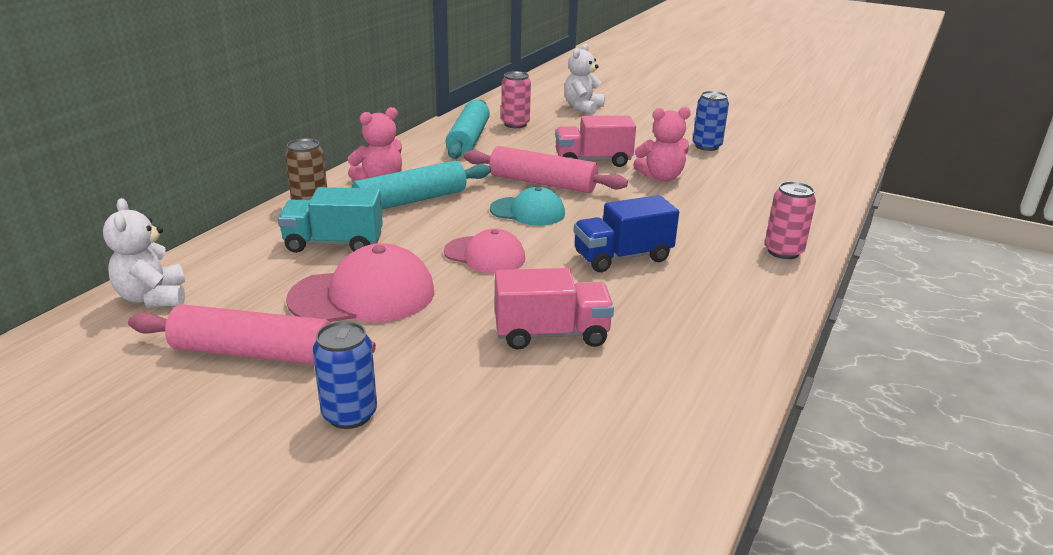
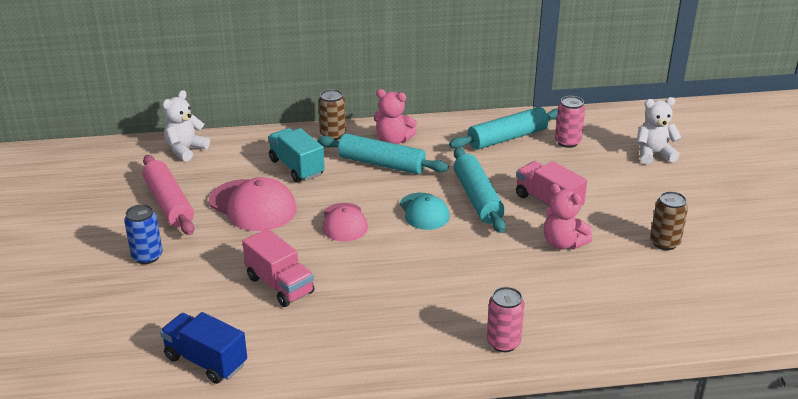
camera: 55 degrees right, 5 degrees up
pink rolling pin [464,146,628,193] -> turquoise rolling pin [453,147,506,233]
blue truck [574,195,679,272] -> blue truck moved to [160,312,247,384]
blue can [692,91,729,151] -> brown can [650,191,688,250]

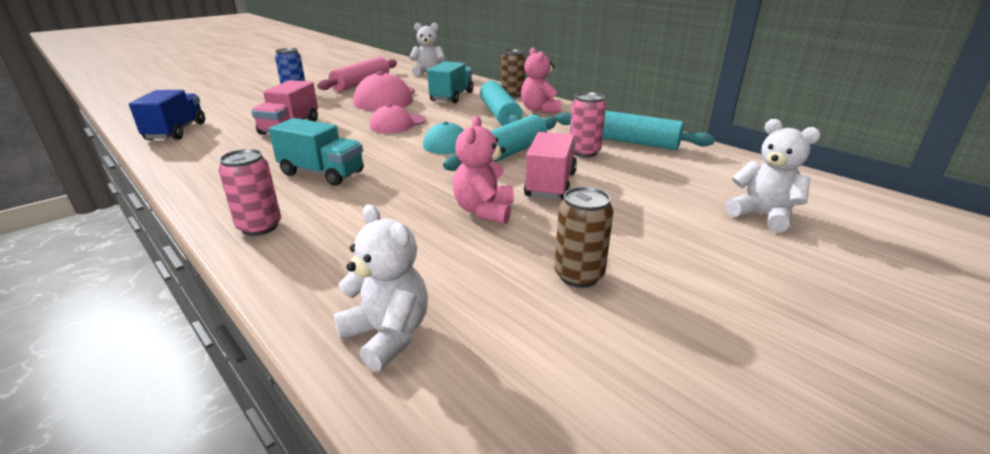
camera: 55 degrees right, 5 degrees down
pink can [555,96,585,148] -> pink can moved to [570,92,606,157]
none -> turquoise truck [269,118,364,186]
none -> white teddy bear [333,204,428,371]

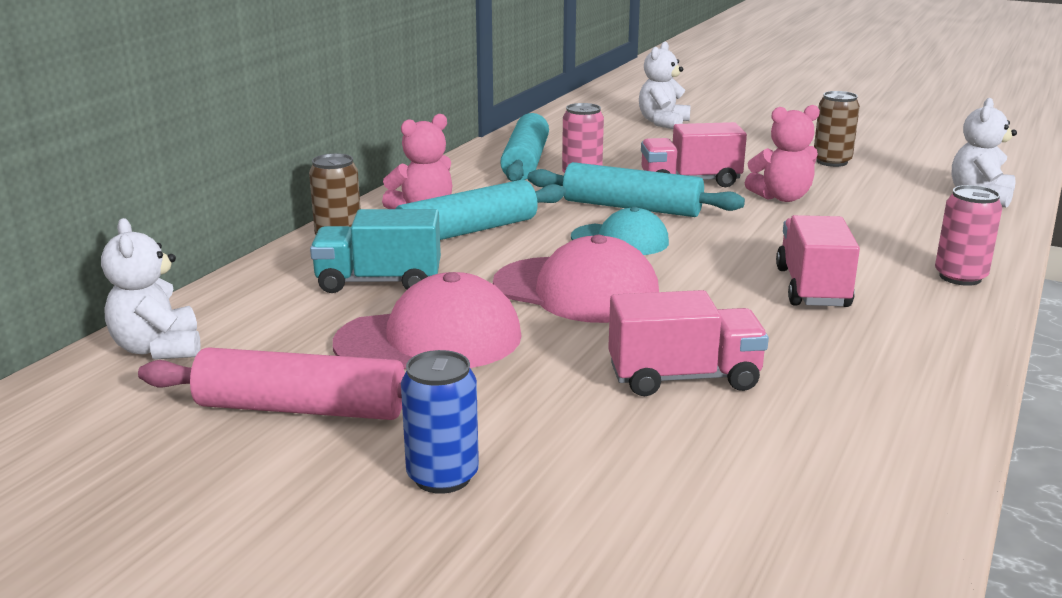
camera: 110 degrees left, 5 degrees down
blue truck [129,90,205,140] -> none
turquoise truck [269,118,364,186] -> pink truck [776,215,860,307]
pink cap [370,104,426,133] -> pink cap [493,235,659,323], size x1.56

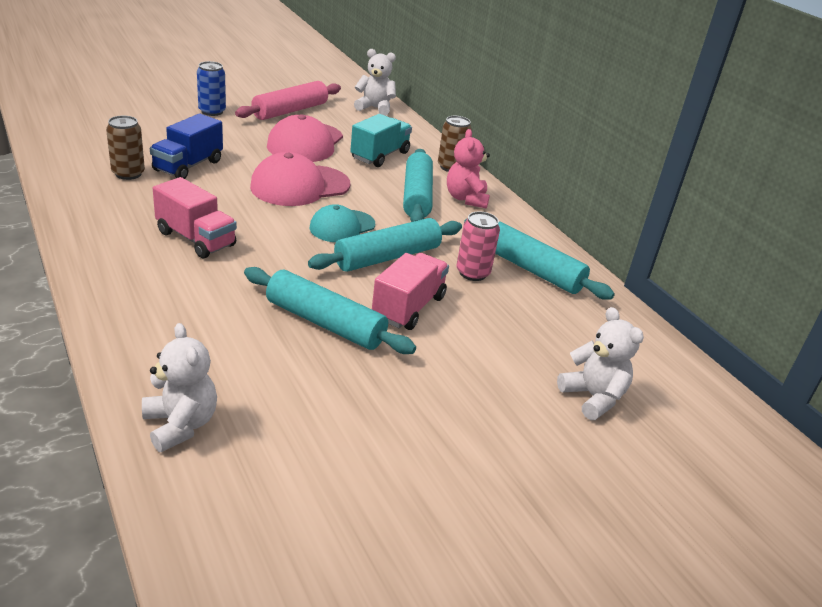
camera: 120 degrees right, 10 degrees up
pink truck [608,290,769,396] -> blue truck [150,114,223,179]
pink teddy bear [745,105,820,202] -> turquoise rolling pin [244,267,416,354]
brown can [814,91,860,167] -> brown can moved to [106,116,145,180]
pink can [935,185,1002,286] -> none

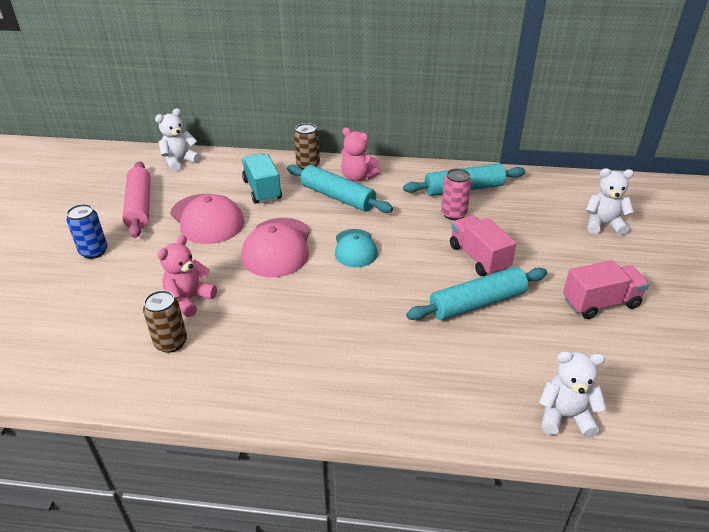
camera: 50 degrees left, 5 degrees up
blue truck [150,114,223,179] -> pink teddy bear [157,235,217,317]
pink truck [153,177,237,258] -> pink truck moved to [563,260,649,319]
turquoise rolling pin [308,218,462,272] -> none

